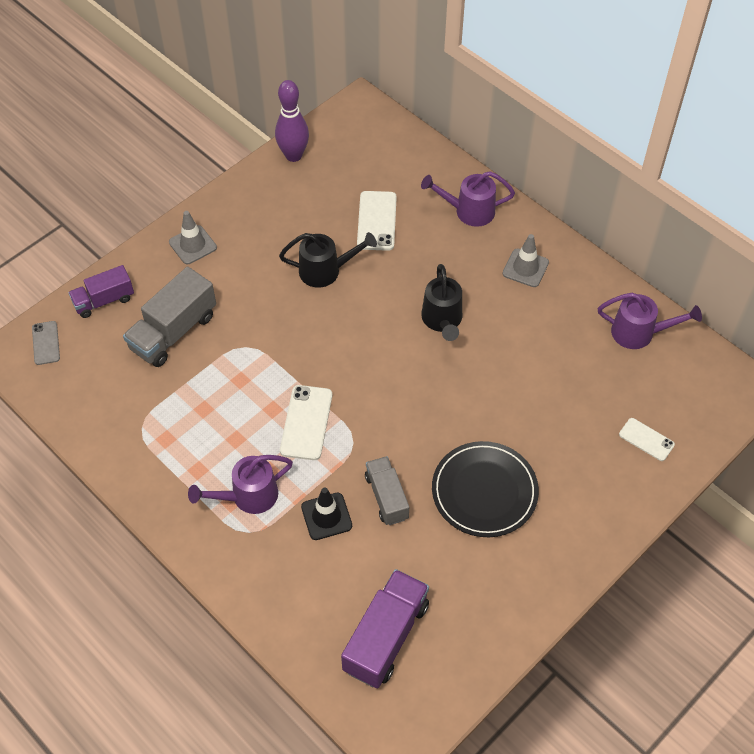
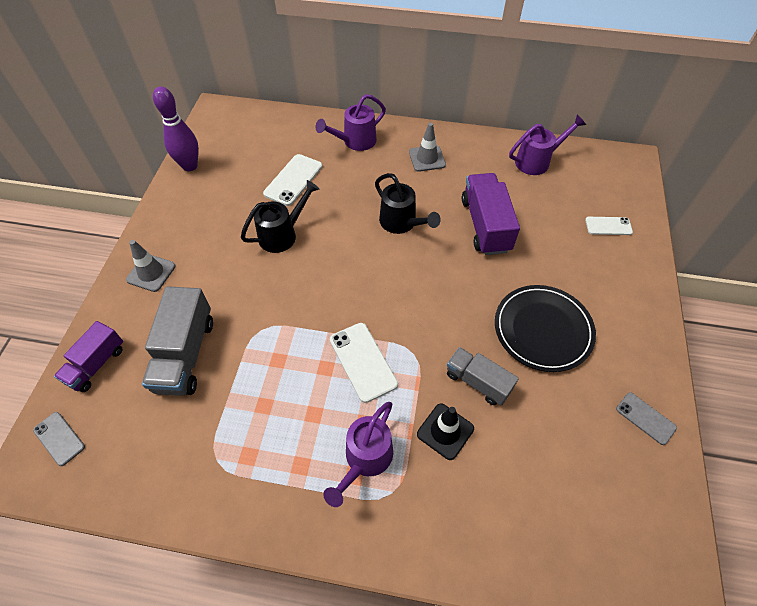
camera: 35 degrees left, 0 degrees up
purple truck [341,569,429,688] -> purple truck moved to [462,173,520,255]
white phone [357,191,397,251] -> white phone turned 60 degrees clockwise [263,154,322,206]
none -> grey phone [616,392,677,445]

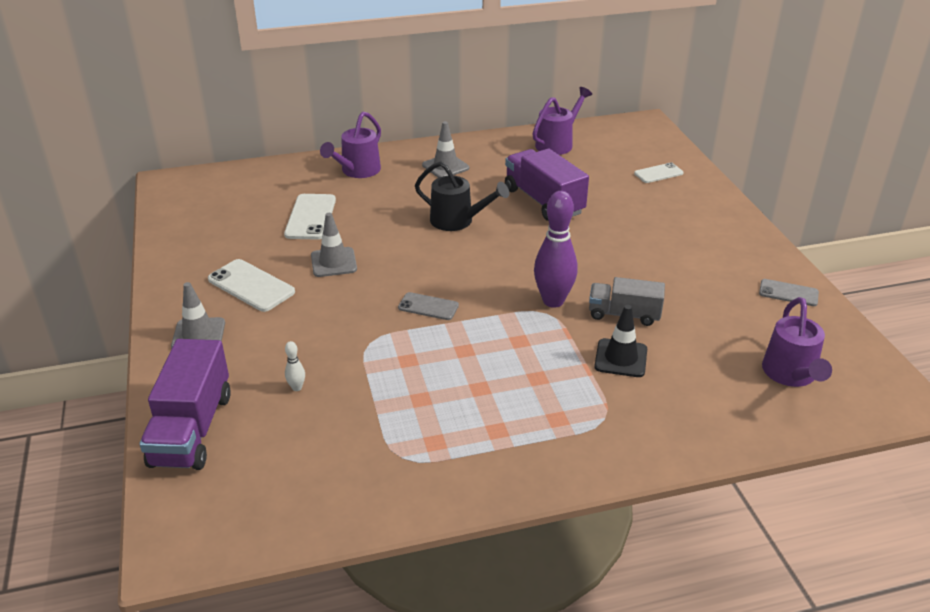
camera: 25 degrees left, 20 degrees down
grey phone [33,412,85,466] -> grey phone moved to [398,292,459,320]
purple truck [54,321,123,392] -> purple truck [139,339,231,470], size x1.57
grey truck [142,286,213,396] -> white bowling pin [285,341,305,391]
purple bowling pin [153,86,199,171] -> purple bowling pin moved to [534,191,577,308]
black watering can [241,180,319,253] -> grey traffic cone [311,213,357,277]
purple watering can [323,402,393,507] -> purple watering can moved to [762,297,832,387]
white phone [330,323,398,403] -> white phone moved to [208,259,295,312]
black plate [495,285,596,372] -> none

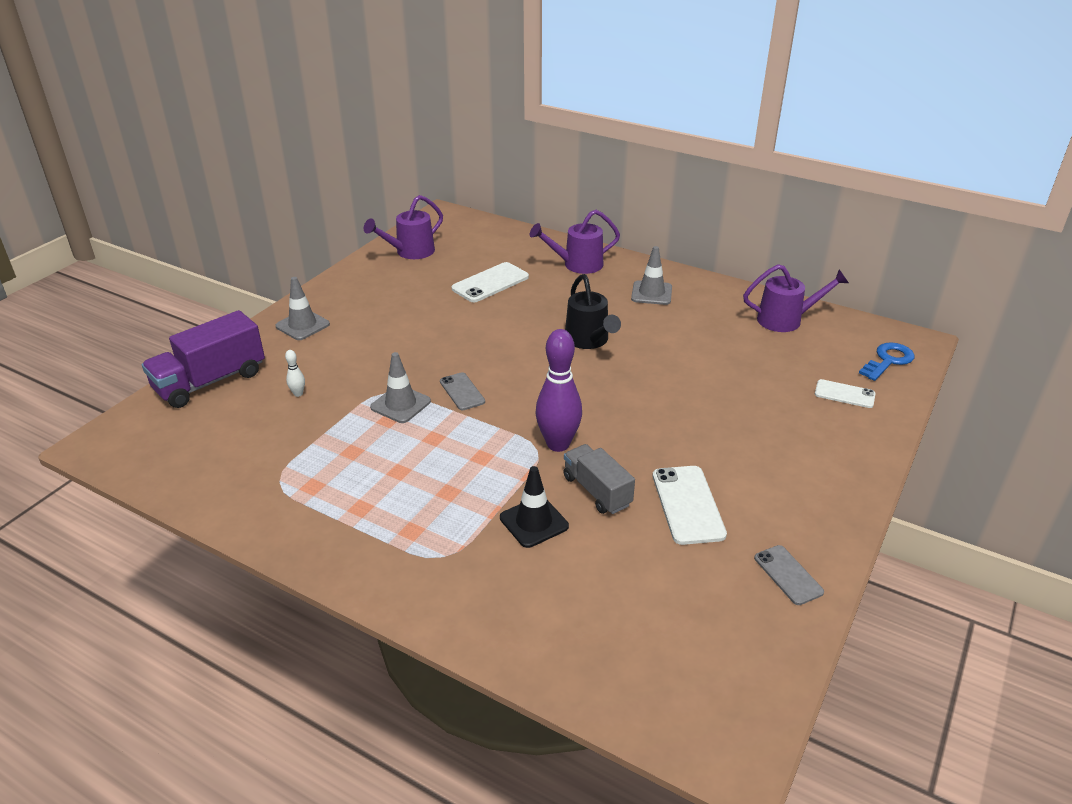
camera: 45 degrees right, 0 degrees up
white phone [208,259,295,312] -> white phone moved to [653,466,727,545]
grey traffic cone [311,213,357,277] -> grey traffic cone moved to [370,352,431,423]
purple truck [505,148,589,221] -> none
purple watering can [762,297,832,387] -> purple watering can moved to [364,195,443,259]
none -> blue key [859,342,915,381]

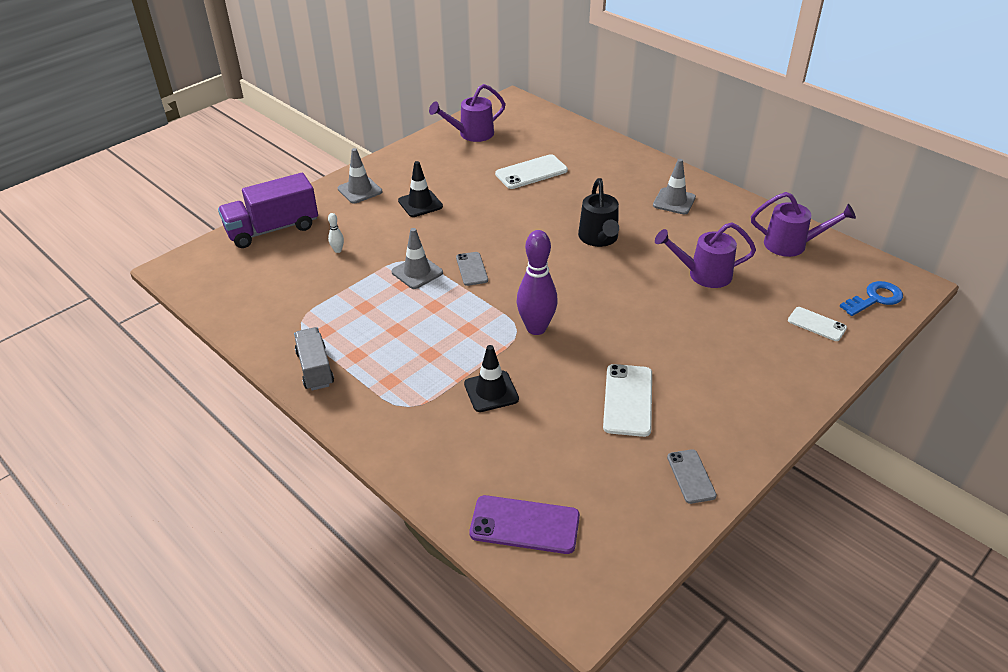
camera: 15 degrees right, 5 degrees up
purple watering can [530,210,620,274] -> purple watering can moved to [655,222,756,288]
grey truck [563,444,635,514] -> grey truck moved to [294,327,334,391]
none -> black traffic cone [398,161,443,217]
none -> purple phone [469,495,580,554]

